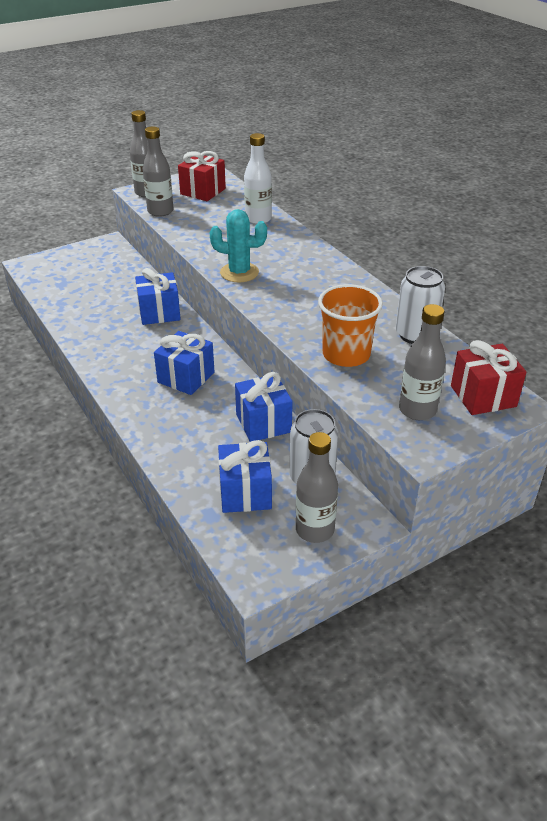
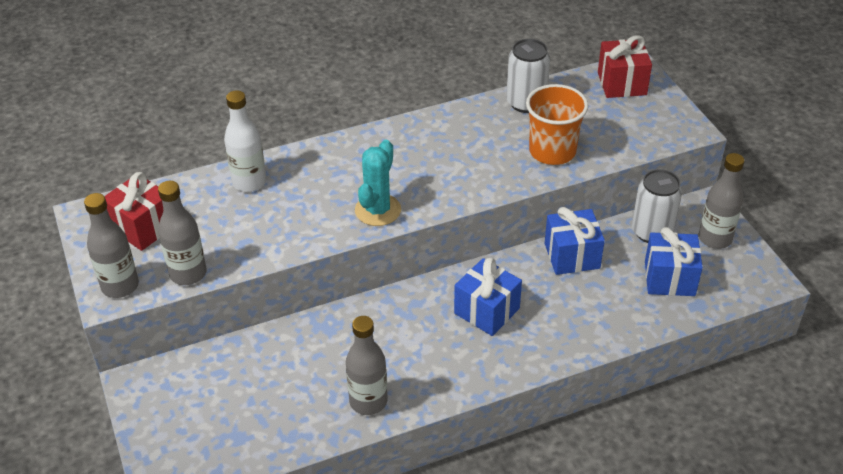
camera: 80 degrees left, 5 degrees up
blue gift [135,268,181,325] -> none
grey bottle [399,304,446,420] -> grey bottle moved to [346,316,388,415]

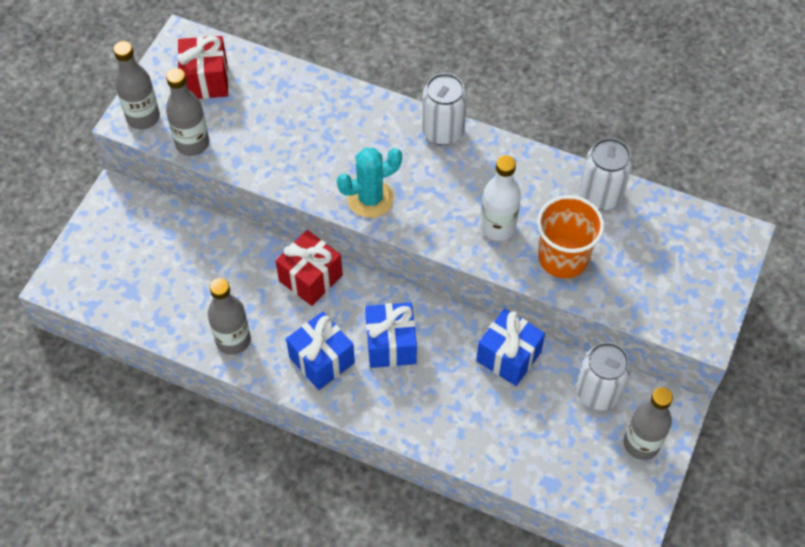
camera: 45 degrees right, 15 degrees up
white bottle [224,90,266,192] -> white bottle moved to [481,155,521,241]
red gift [598,35,652,98] -> red gift moved to [276,230,343,306]
blue gift [645,227,703,296] -> blue gift moved to [286,311,355,390]
none -> white can [422,73,467,145]

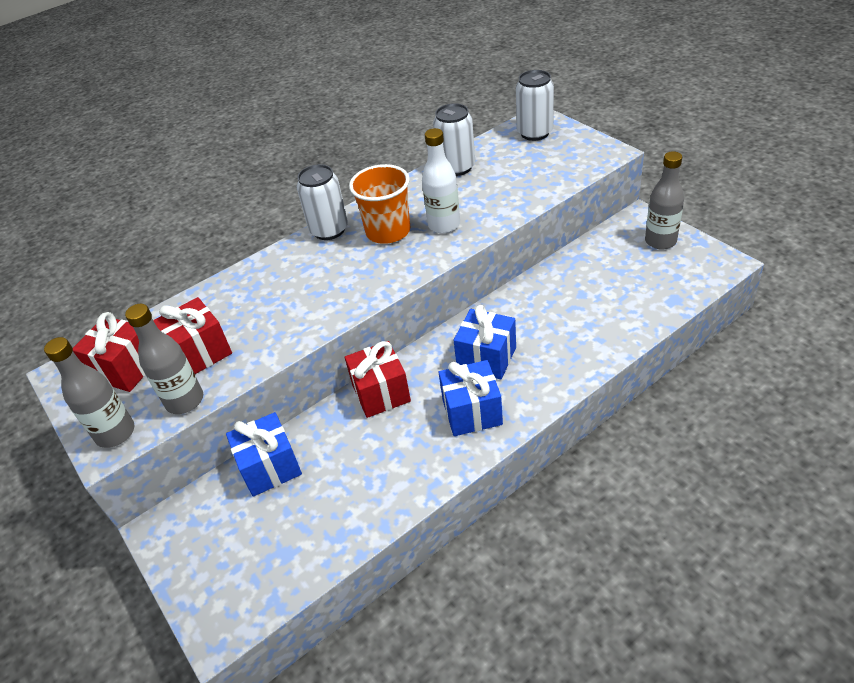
camera: 55 degrees left, 15 degrees down
grey bottle [208,278,251,355] -> none
turquoise cactus [337,148,402,218] -> none
blue gift [476,308,545,386] -> blue gift moved to [226,412,302,497]
orange cup [537,195,604,278] -> orange cup moved to [349,164,410,244]
white can [576,342,631,410] -> white can moved to [516,70,554,141]
none -> red gift [153,297,232,374]

